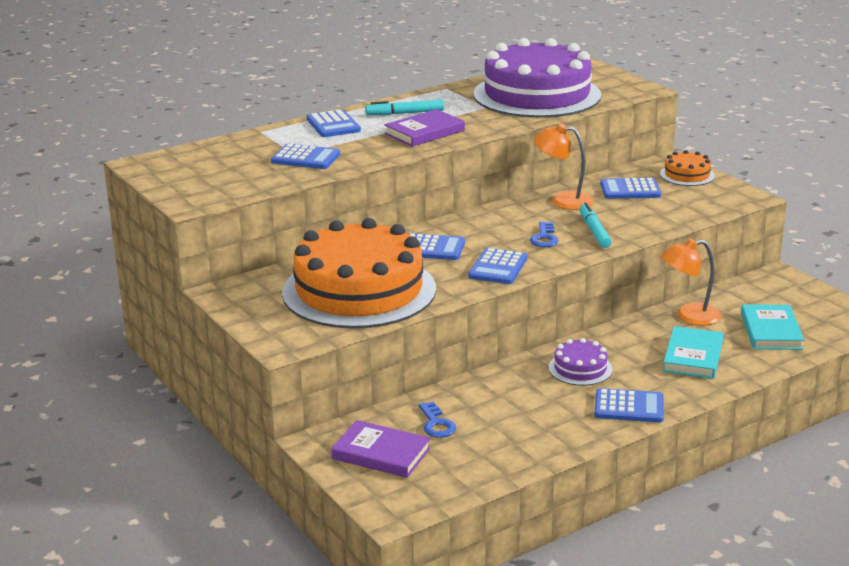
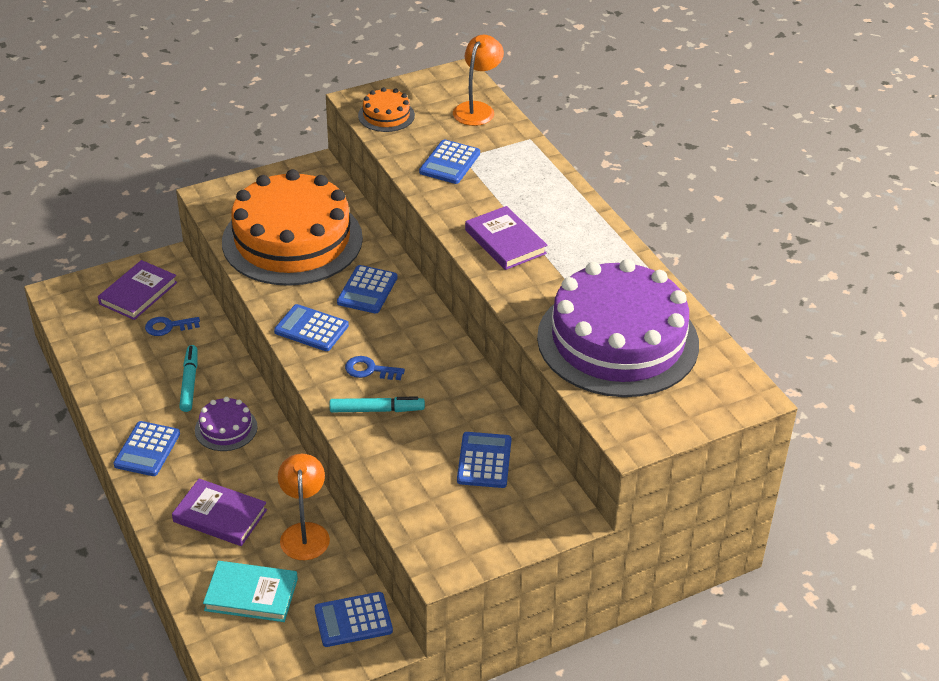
camera: 95 degrees right, 15 degrees up
blue calculator [307,110,361,137] -> blue calculator moved to [315,592,393,647]
turquoise marker [365,99,444,115] -> turquoise marker moved to [179,345,197,412]
orange lamp [534,123,594,210] -> orange lamp moved to [453,35,504,126]
orange cake [660,150,715,186] -> orange cake moved to [358,87,415,132]
turquoise book [663,326,724,379] -> purple book [172,479,267,546]

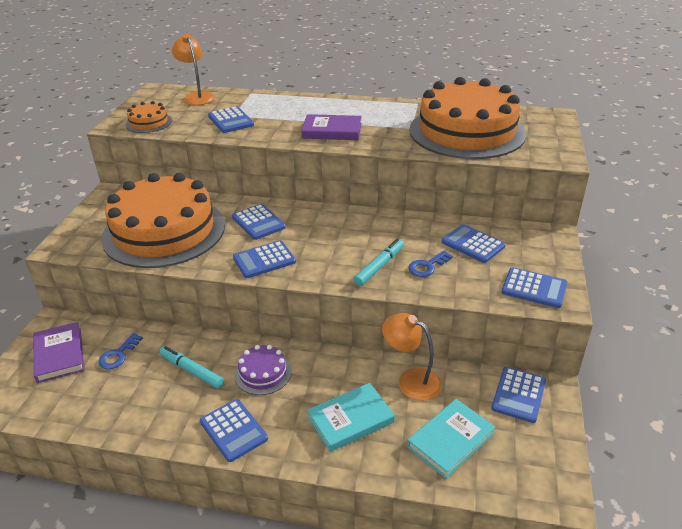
camera: 50 degrees left, 5 degrees down
purple book [172,479,267,546] -> turquoise book [307,383,395,452]
blue key [345,356,405,380] -> blue key moved to [408,250,453,277]
purple cake [537,259,699,397] -> orange cake [409,77,526,159]
none -> blue calculator [501,267,568,308]

